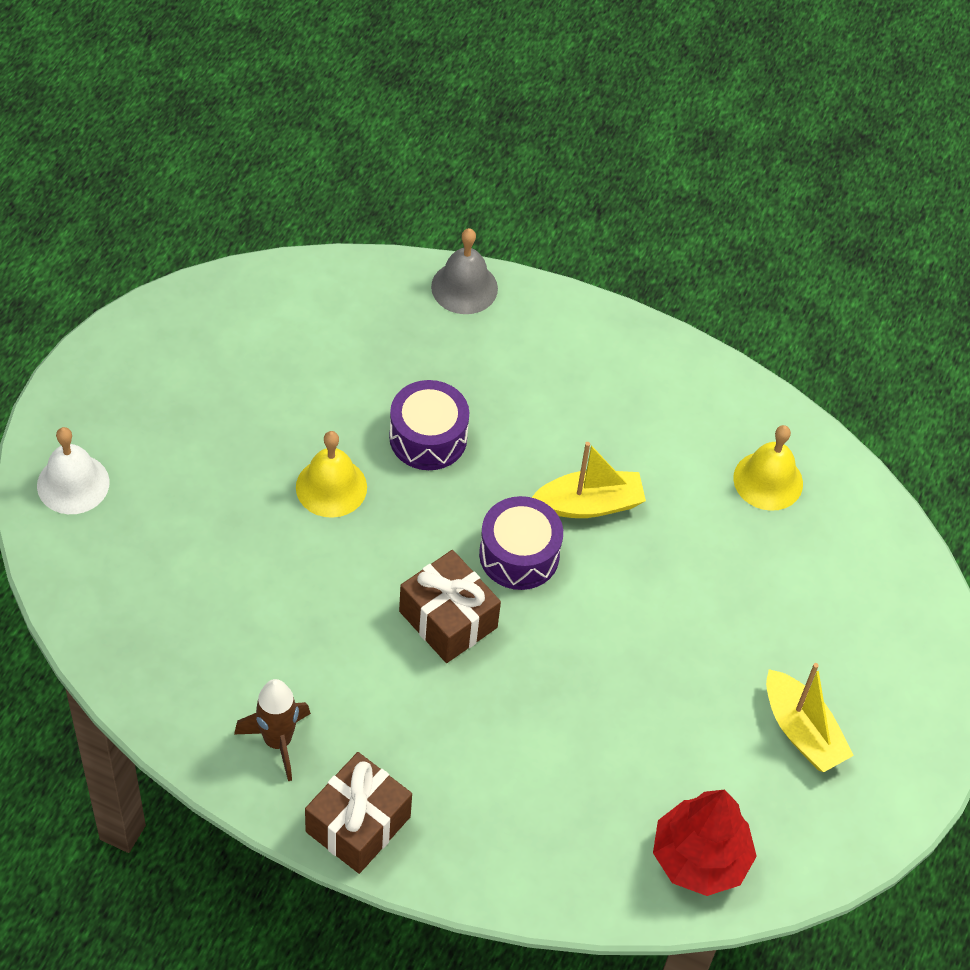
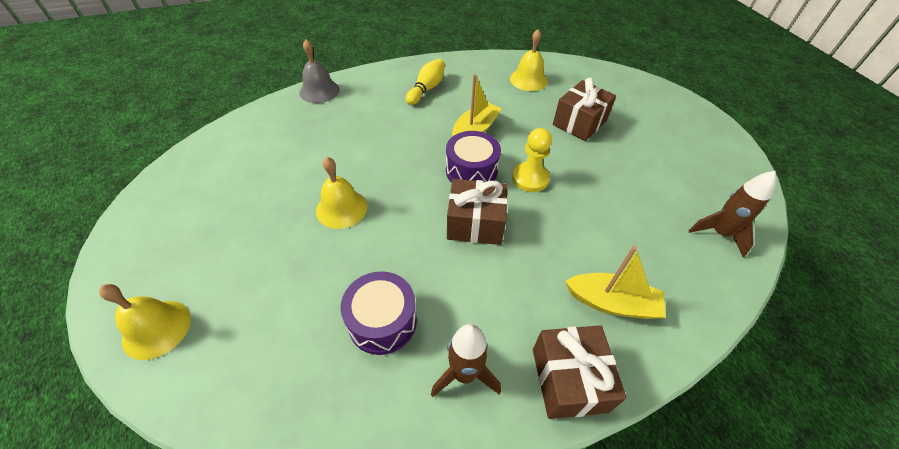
camera: 40 degrees left, 5 degrees down
white bell [37,427,110,514] -> yellow bell [99,284,191,360]
purple drum [389,380,470,470] -> purple drum moved to [341,271,417,355]
red tree [653,789,757,896] -> brown rocket [688,171,777,257]
yellow boat [766,663,854,772] -> yellow boat moved to [565,246,665,319]
none -> yellow bowling pin [406,59,445,105]
none -> yellow pawn [512,128,552,192]
none -> brown gift [553,78,616,141]

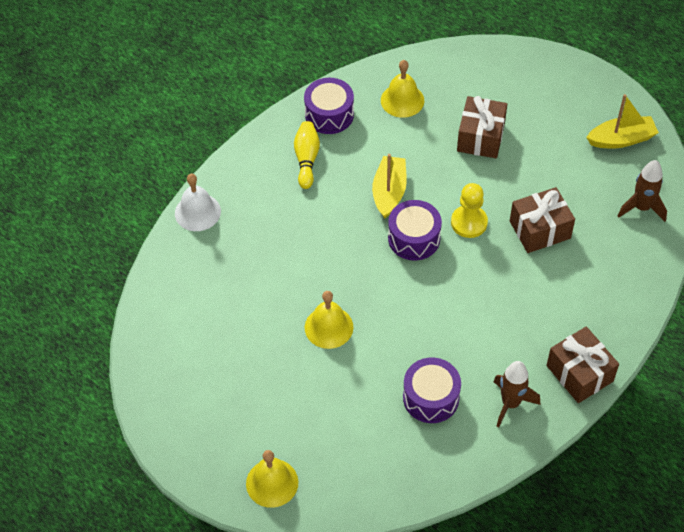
camera: 25 degrees left, 5 degrees up
grey bell [300,39,340,103] -> white bell [175,174,221,231]
brown gift [447,179,508,245] -> brown gift moved to [510,187,575,253]
yellow boat [565,246,665,319] -> yellow boat moved to [586,94,659,148]
none -> purple drum [304,78,354,134]

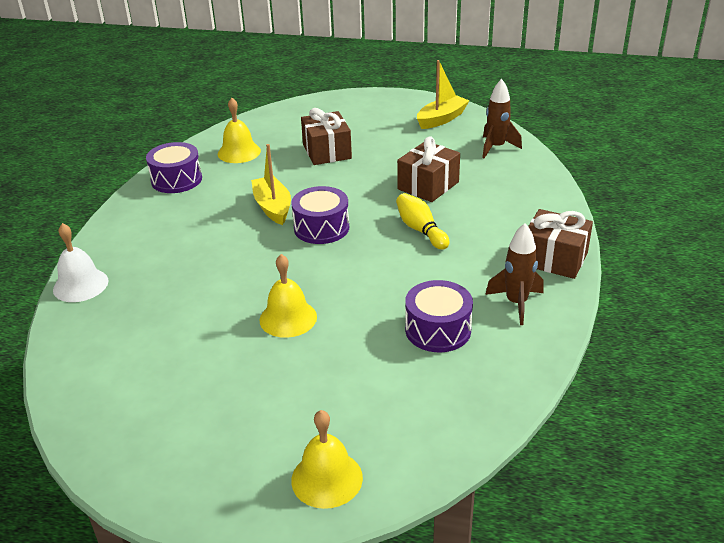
camera: 30 degrees left, 20 degrees down
yellow bowling pin [294,121,320,189] -> yellow bowling pin moved to [396,193,450,250]
yellow pawn [451,183,488,238] -> none

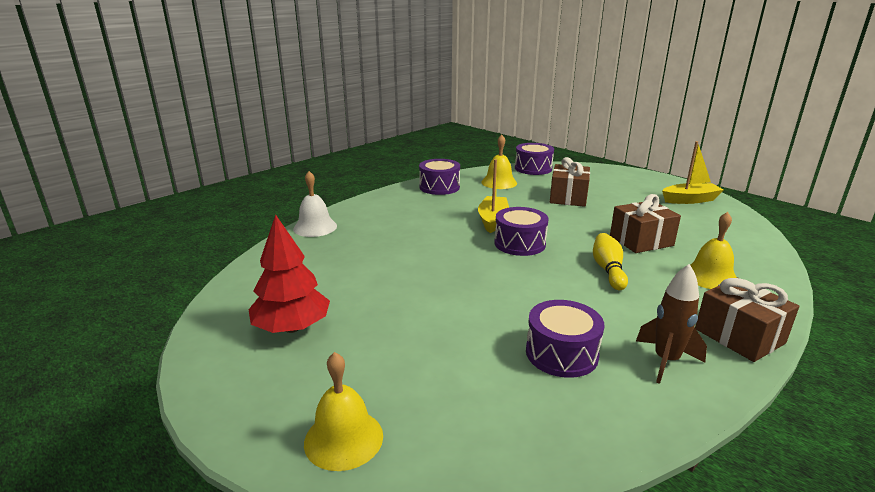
camera: 30 degrees right, 10 degrees down
yellow bell [260,254,317,338] -> yellow bell moved to [690,212,737,289]
brown rocket [482,79,522,158] -> none
none -> red tree [248,215,330,333]
none -> purple drum [515,143,554,175]

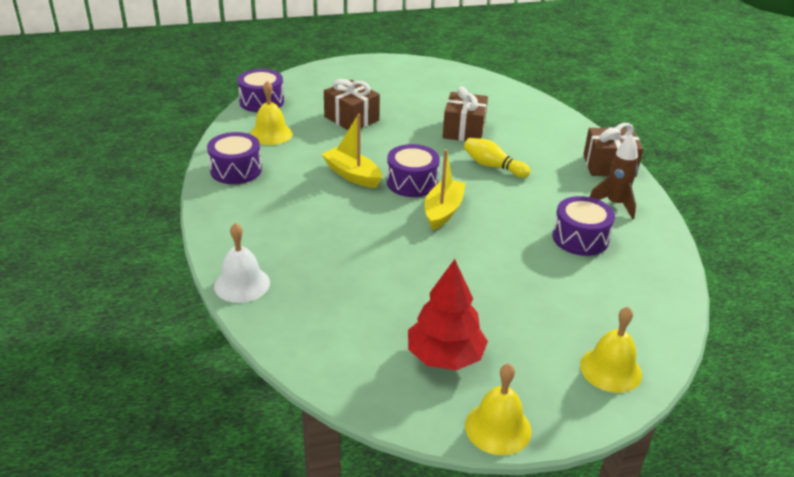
camera: 60 degrees left, 10 degrees up
yellow boat [662,141,724,204] -> yellow boat moved to [424,149,466,230]
yellow bell [690,212,737,289] -> yellow bell moved to [465,363,532,455]

